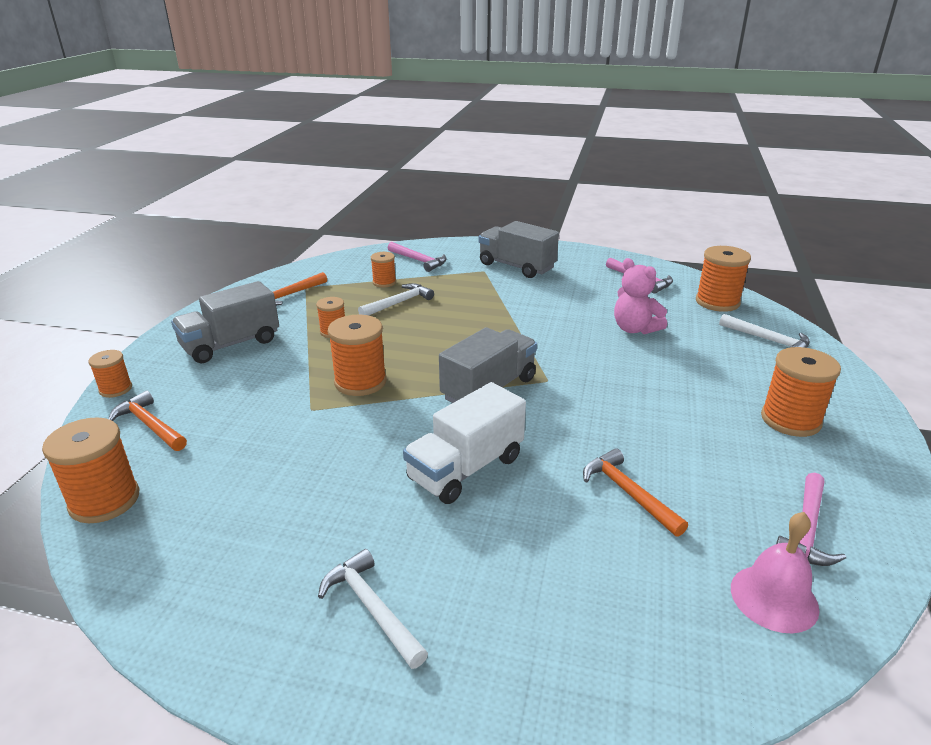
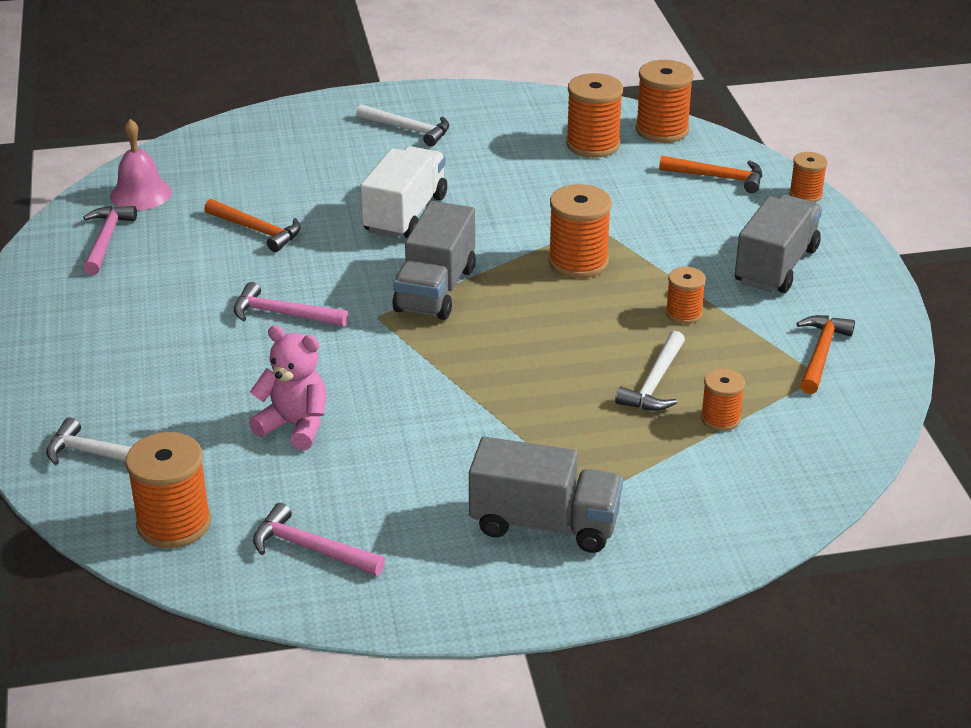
camera: 155 degrees right, 5 degrees up
pink hammer [388,242,447,272] -> pink hammer moved to [234,282,348,326]
orange spool [761,347,841,437] -> orange spool moved to [566,73,623,158]

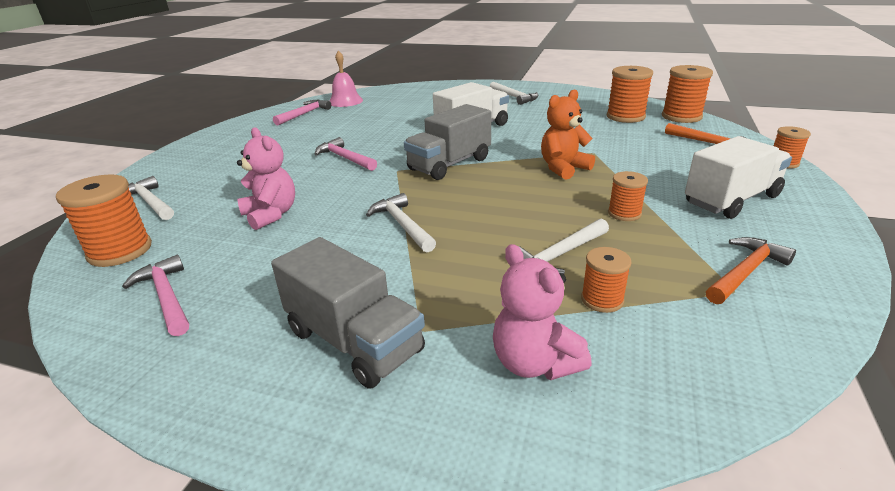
camera: 30 degrees right, 5 degrees down
orange hammer [204,199,301,252] -> none
orange spool [548,184,612,278] -> orange teddy bear [541,90,595,180]
grey truck [735,195,822,293] -> white truck [685,136,792,219]
none -> white hammer [366,193,436,252]
none -> pink teddy bear [493,244,592,380]

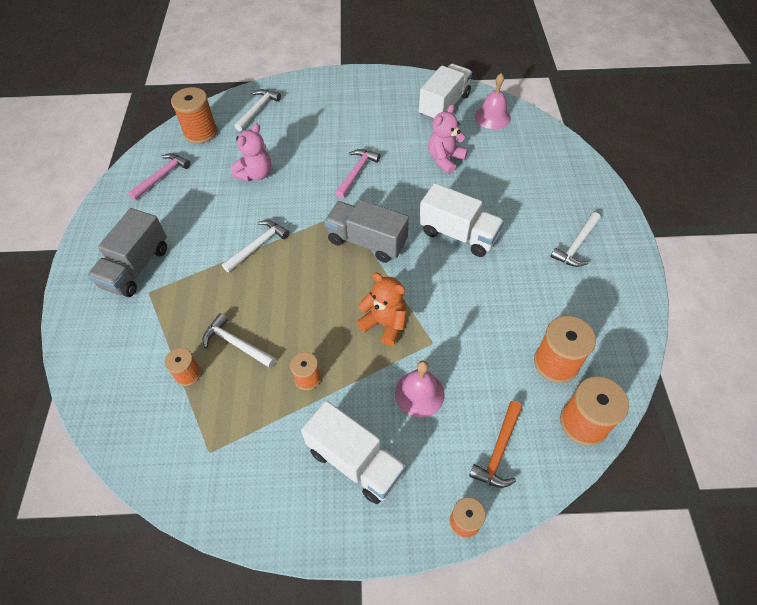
camera: 70 degrees right, 25 degrees up
pink hammer [273,99,331,125] -> white truck [419,64,472,121]
pink teddy bear [493,244,592,380] -> pink teddy bear moved to [428,104,468,174]
orange hammer [706,237,796,304] -> none
none -> pink bell [395,361,445,417]

